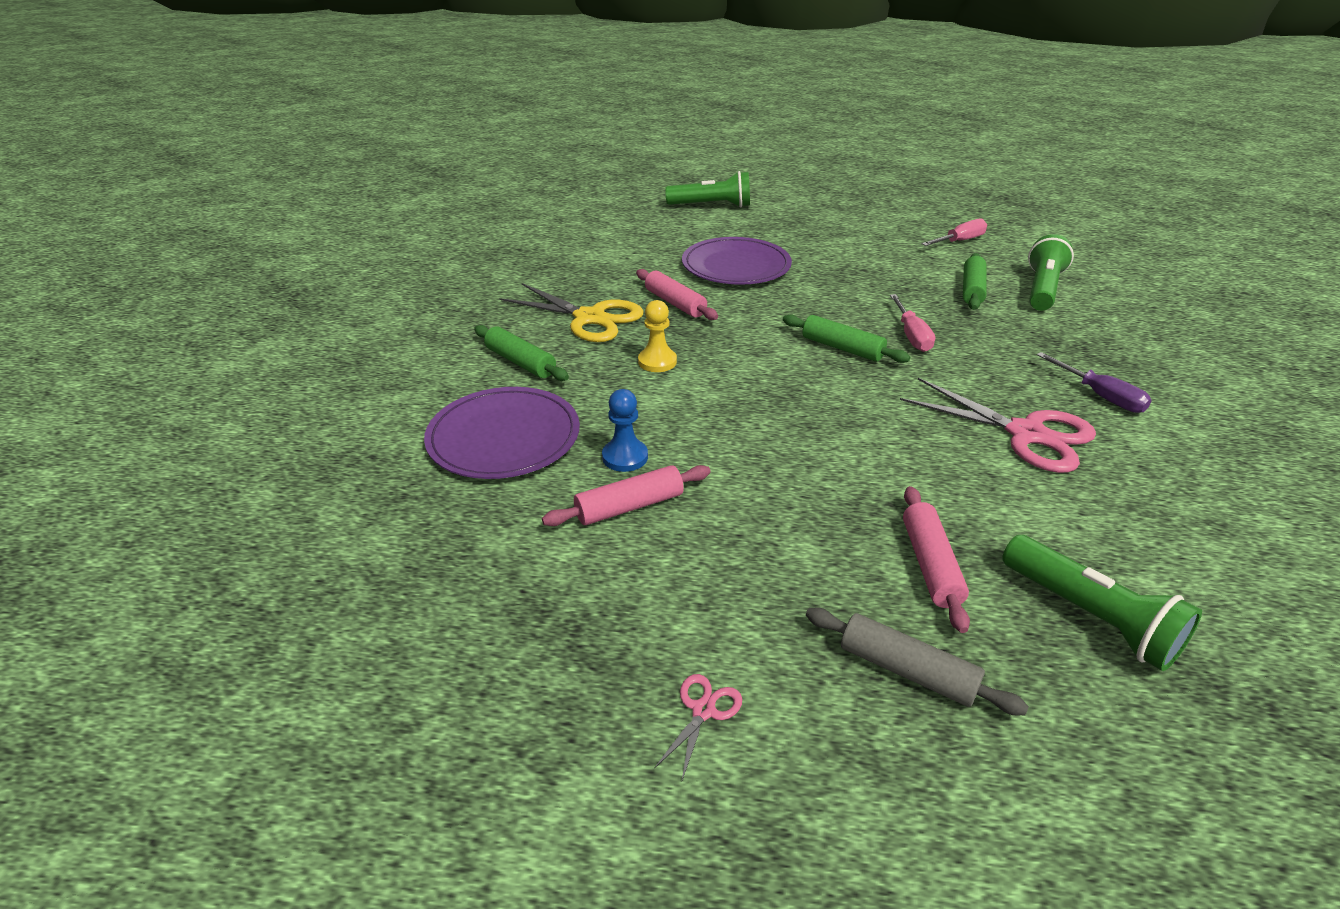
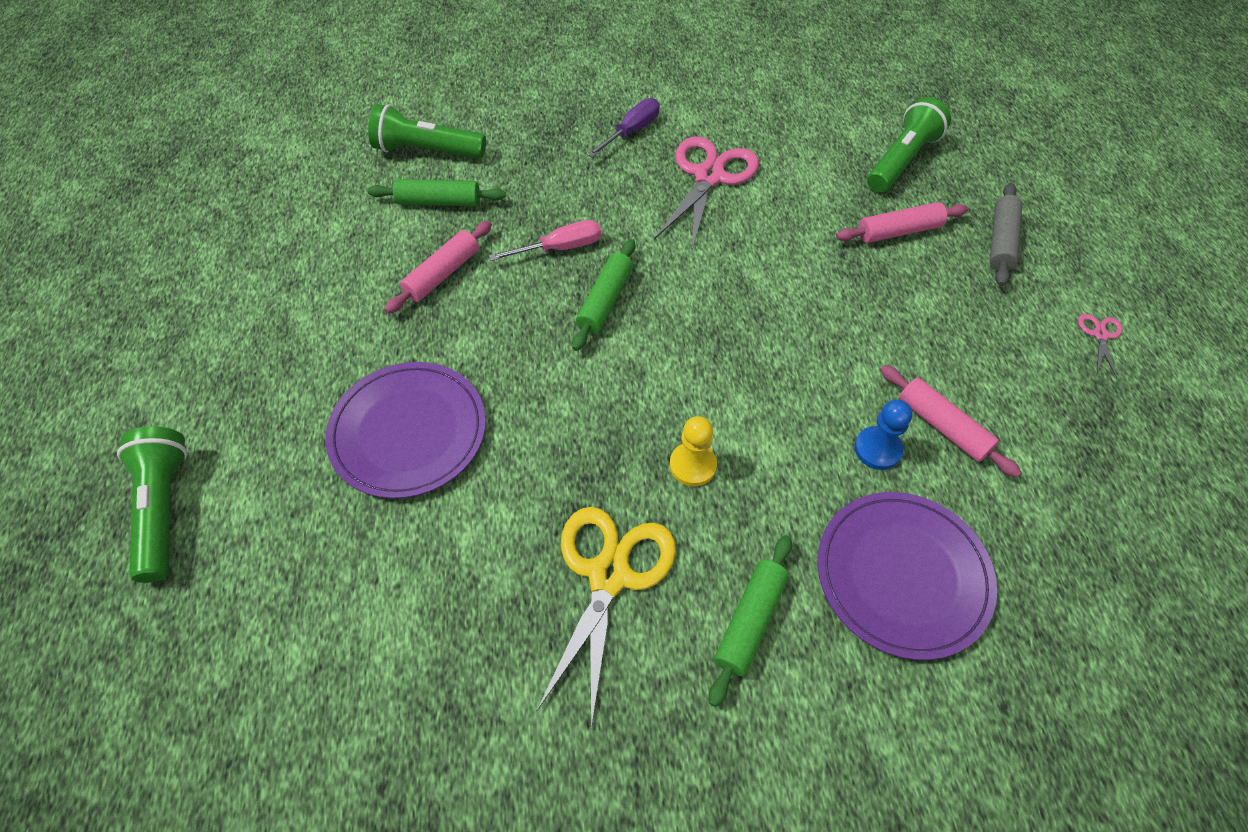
camera: 105 degrees left, 20 degrees up
pink rolling pin [636,269,718,320] -> pink rolling pin moved to [385,221,492,314]
pink scissors [654,674,742,780] -> pink scissors turned 90 degrees clockwise [1078,314,1123,378]
pink screwdriver [922,218,987,246] -> none

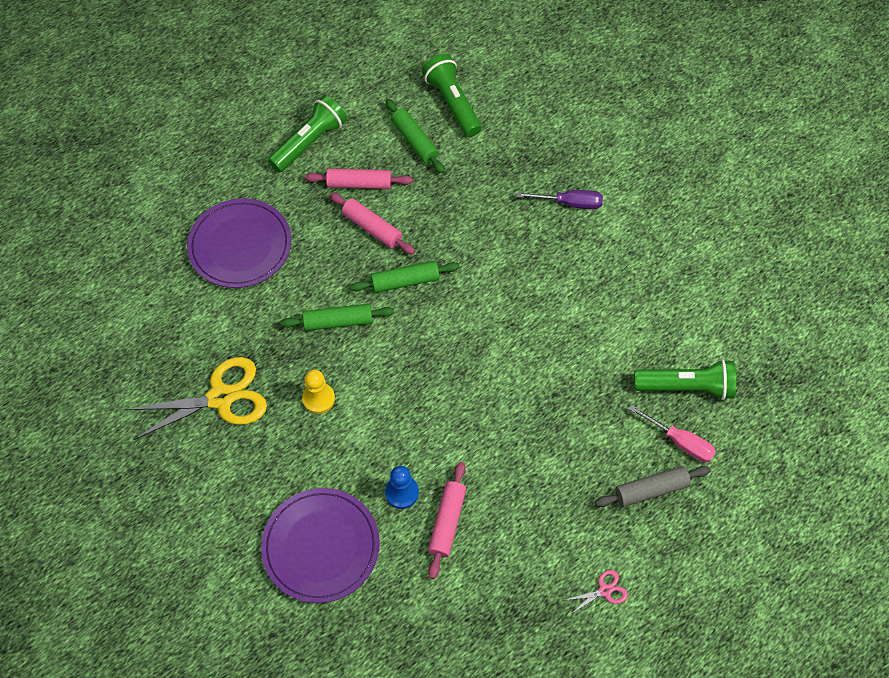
camera: 55 degrees right, 5 degrees up
green flashlight [117,426,187,583] -> green flashlight moved to [268,95,347,172]
pink screwdriver [489,220,601,261] -> pink screwdriver moved to [629,405,716,462]
pink scissors [654,136,759,250] -> none
green rolling pin [709,535,792,707] -> green rolling pin moved to [280,304,394,331]
pink rolling pin [836,202,968,243] -> pink rolling pin moved to [330,193,415,255]

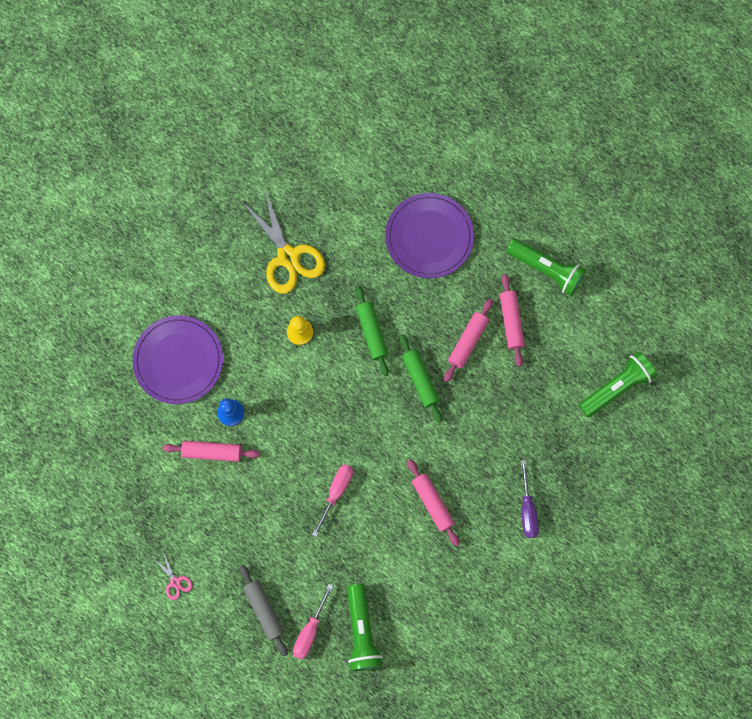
camera: 80 degrees right, 15 degrees up
green rolling pin [386,99,445,174] -> none
none -> pink screwdriver [312,464,353,537]
none -> pink rolling pin [407,459,460,546]

